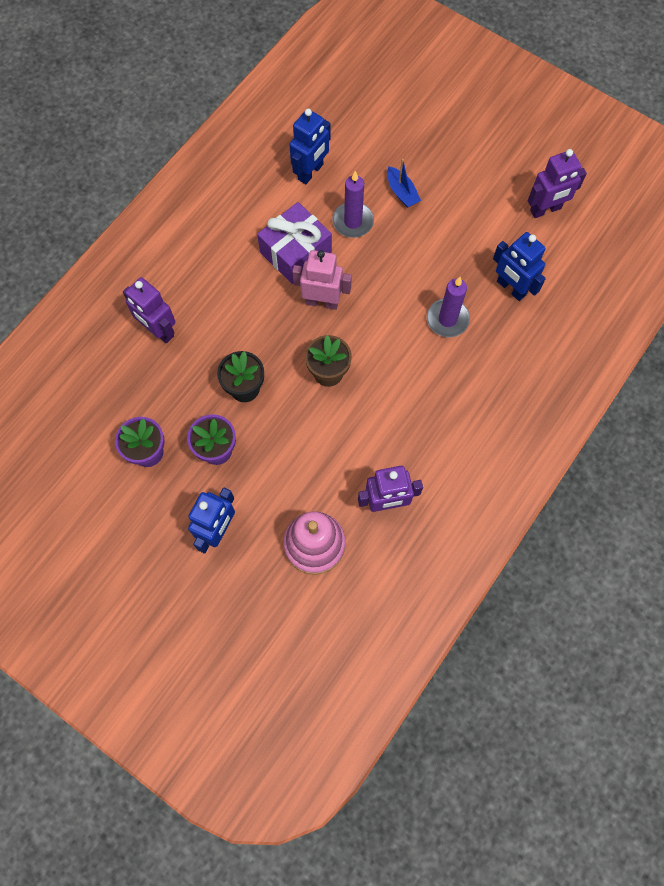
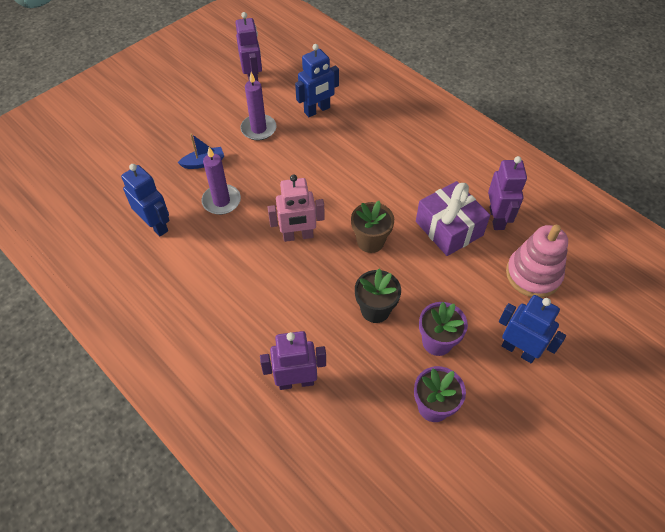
camera: 80 degrees left, 15 degrees down
purple robot [123,277,175,343] -> purple robot turned 150 degrees counterclockwise [260,331,326,390]
purple gift [257,202,332,284] -> purple gift moved to [416,181,490,256]
pink robot [292,250,352,310] -> pink robot turned 120 degrees counterclockwise [268,174,325,242]
purple candle [427,277,470,337] -> purple candle moved to [241,72,276,141]

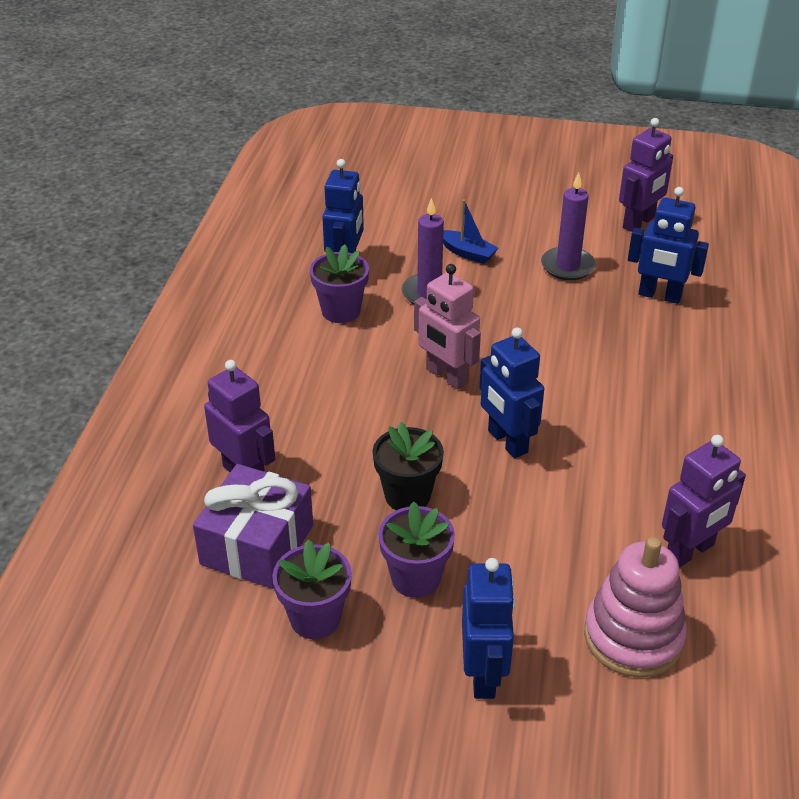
camera: 55 degrees right, 15 degrees down
brown flower pot [351,201,394,253] -> blue robot [479,327,544,458]
purple gift [416,181,490,256] -> purple gift moved to [193,464,313,589]
none -> purple flower pot [310,244,369,323]

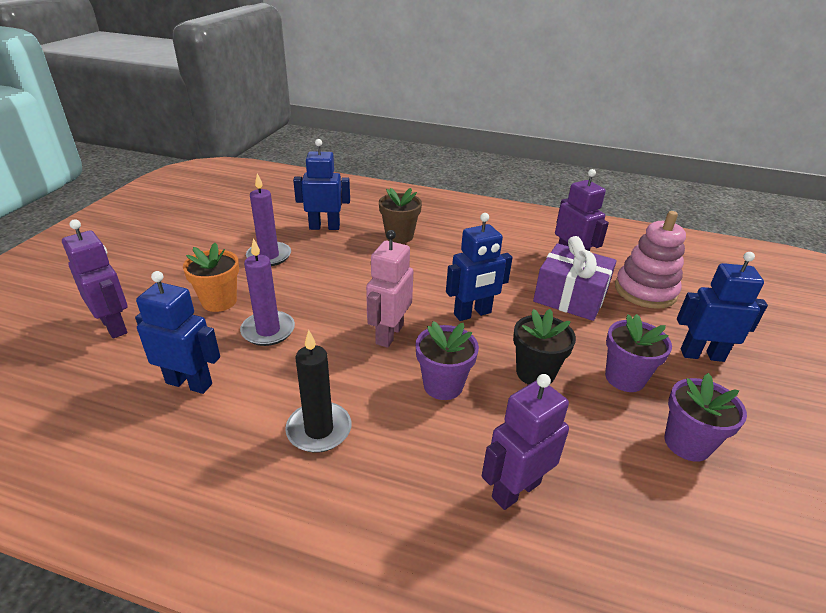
camera: 85 degrees left, 5 degrees down
purple gift [193,464,313,589] -> purple gift moved to [533,236,617,321]
purple flower pot [310,244,369,323] -> purple flower pot moved to [416,321,479,400]
pink robot [414,264,481,389] -> pink robot turned 150 degrees clockwise [366,230,413,348]
blue boat [443,199,498,264] -> orange flower pot [183,243,239,312]
purple robot [619,118,673,232] -> purple robot moved to [62,220,127,339]
blue robot [628,187,709,304] -> blue robot turned 120 degrees counterclockwise [293,139,350,230]
none -> black candle [285,330,351,453]
none -> brown flower pot [379,188,422,243]

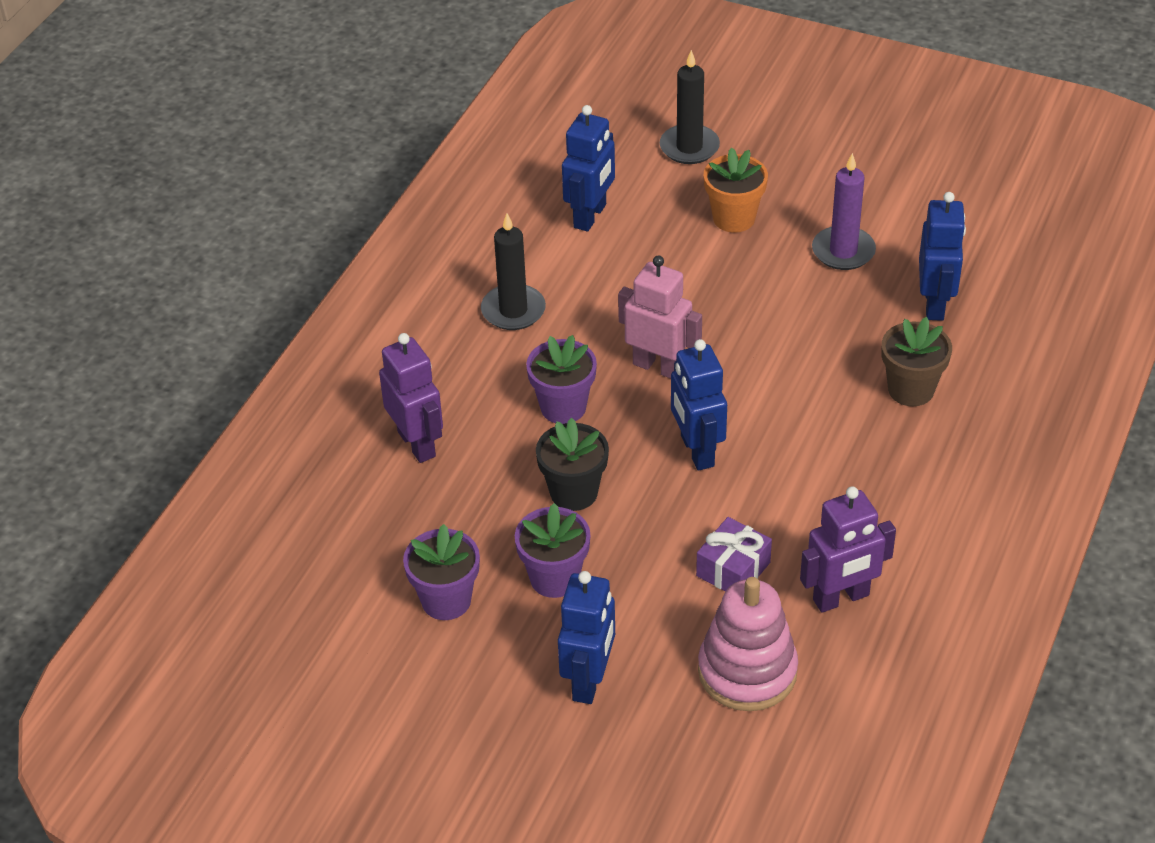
camera: 100 degrees right, 10 degrees up
purple robot [62,220,127,339] -> black candle [660,50,720,164]
purple candle [240,238,295,346] -> none
purple gift [533,236,617,321] -> purple gift [696,517,772,591], size x0.61

